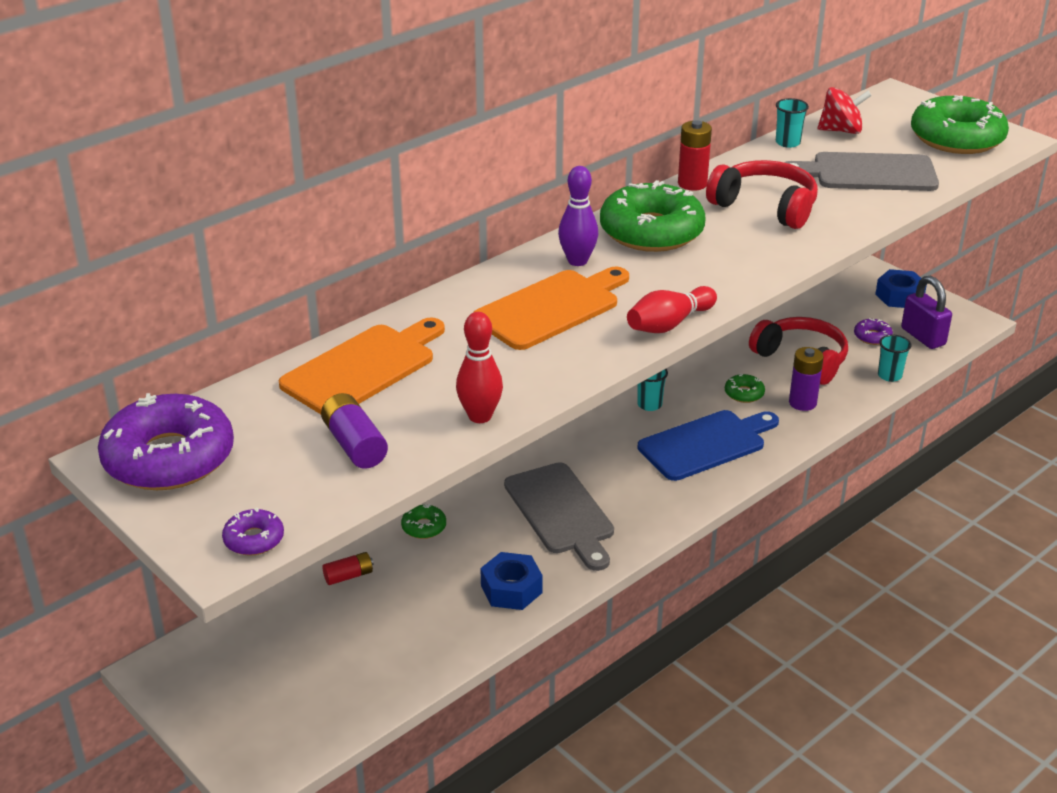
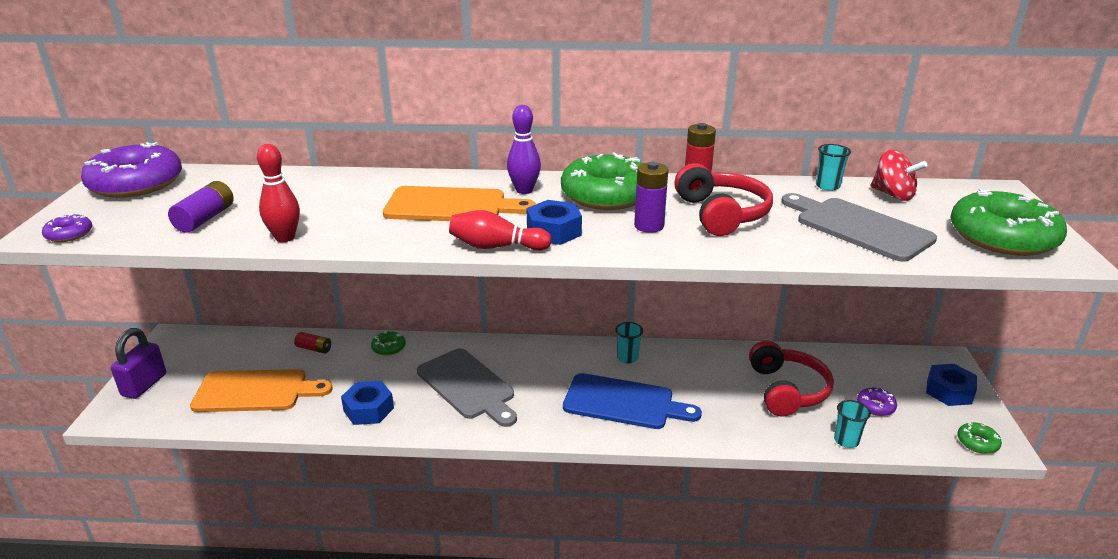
camera: 45 degrees right, 5 degrees down
orange cutting board [279,317,445,414] -> orange cutting board moved to [190,369,332,412]
grey cutting board [504,462,614,571] -> grey cutting board turned 60 degrees counterclockwise [417,348,517,427]
green donut [725,373,765,403] -> green donut moved to [957,422,1002,454]
purple battery [789,347,824,411] -> purple battery moved to [634,162,668,233]
purple padlock [901,276,952,349] -> purple padlock moved to [111,328,166,399]
none -> blue nut [526,200,582,245]

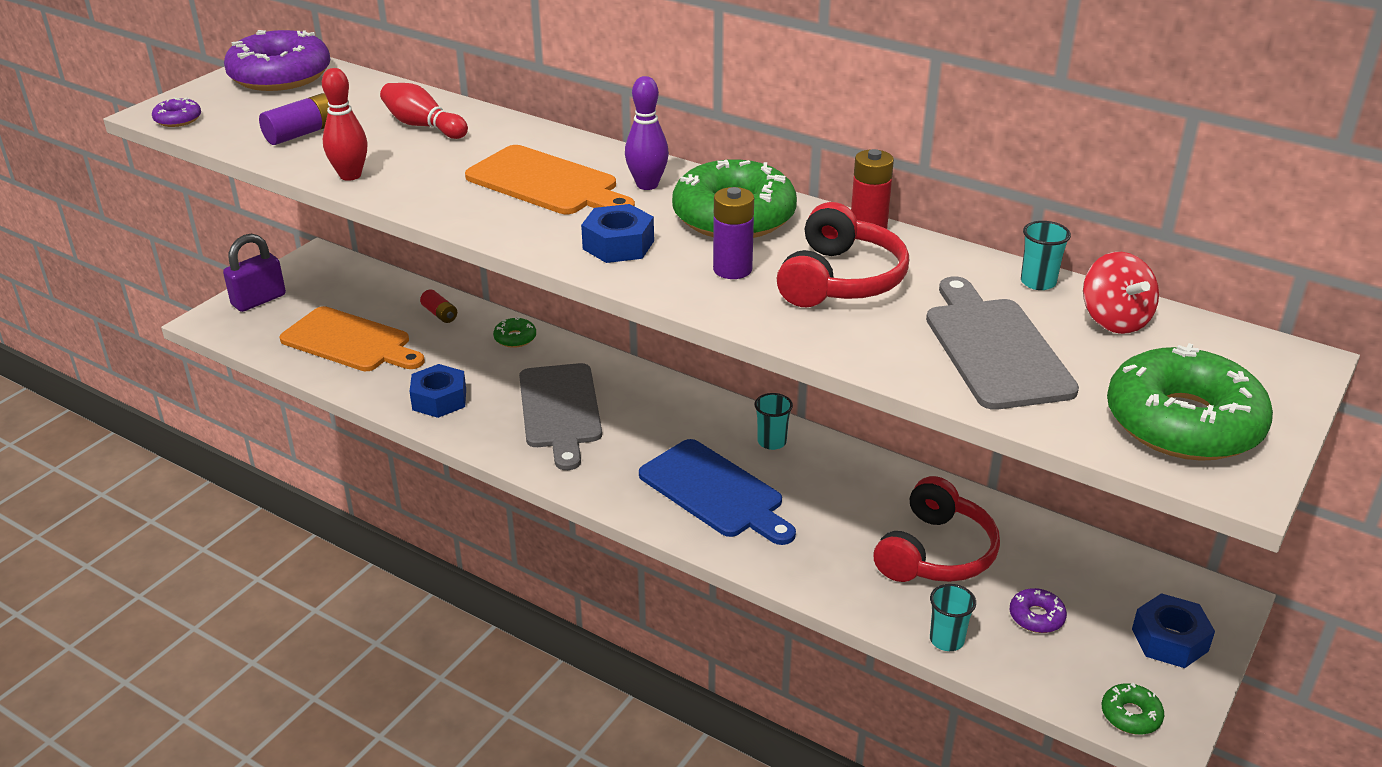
camera: 30 degrees right, 5 degrees up
red bowling pin [449,210,552,251] -> red bowling pin moved to [380,83,468,139]

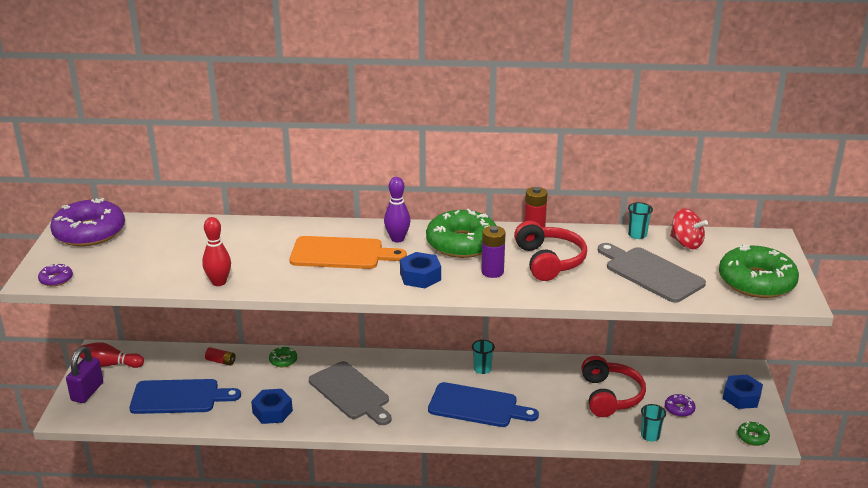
camera: 30 degrees left, 5 degrees down
purple battery [259,93,329,145] -> none
orange cutting board [280,306,425,371] -> blue cutting board [129,379,241,414]
red bowling pin [380,83,468,139] -> red bowling pin moved to [79,342,144,368]

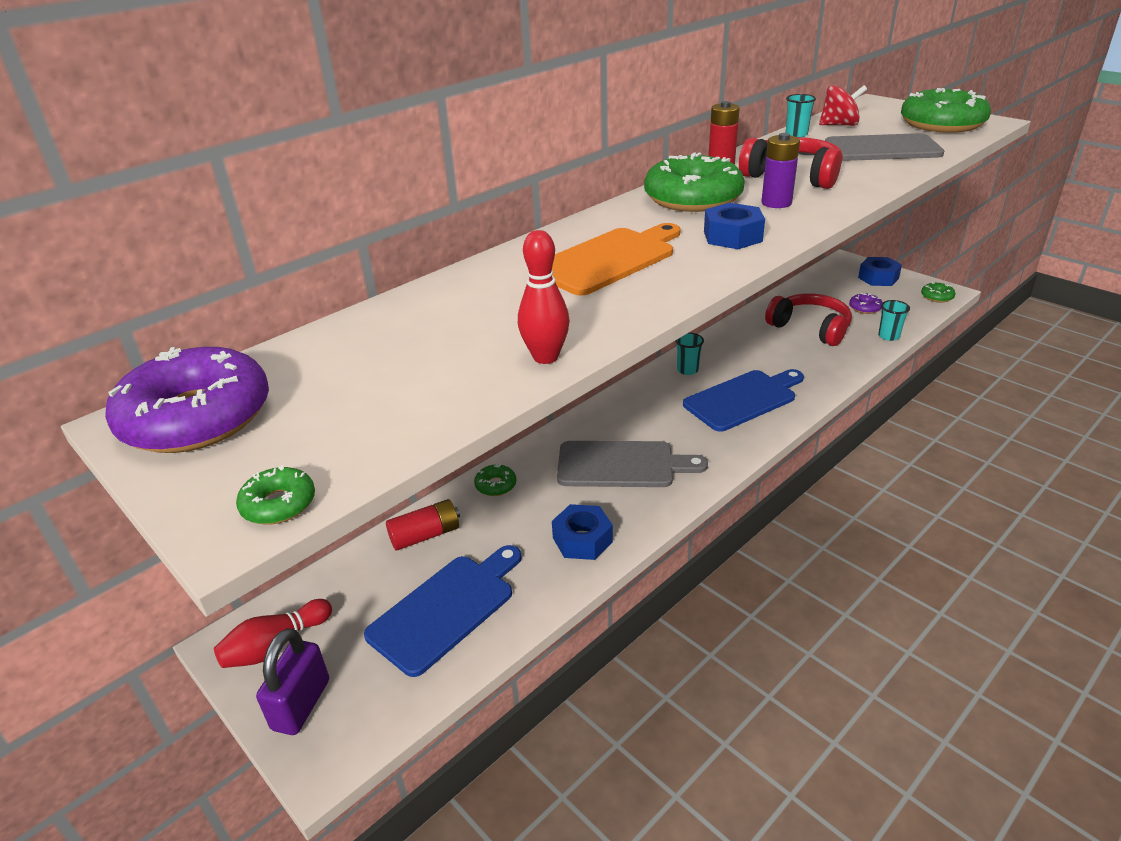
camera: 45 degrees left, 5 degrees up
purple donut [38,263,73,286] -> green donut [236,465,315,525]
purple padlock [66,346,103,403] -> purple padlock turned 45 degrees clockwise [256,628,329,735]
red battery [205,347,236,366] -> red battery [386,499,460,551], size x1.50
purple bowling pin [384,177,411,242] -> none

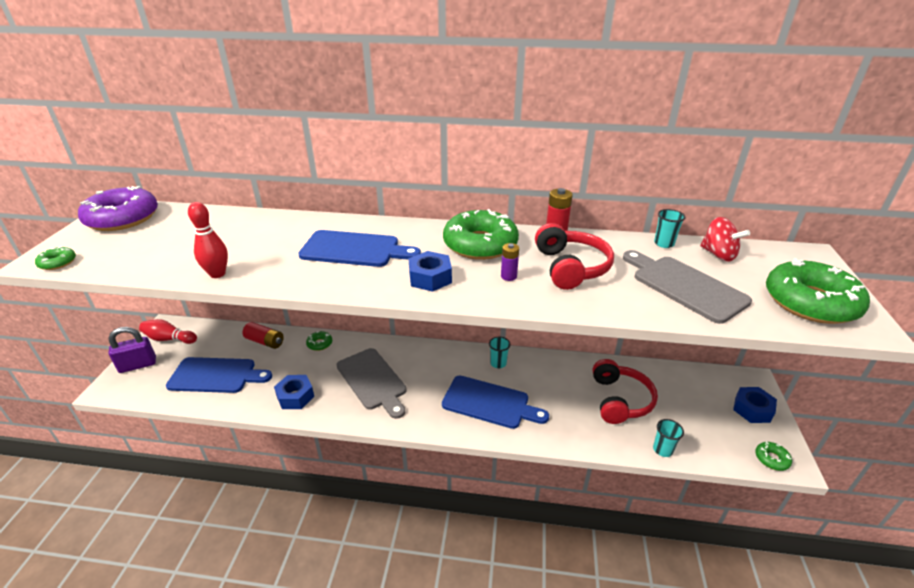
camera: 50 degrees right, 0 degrees up
orange cutting board [552,223,681,295] -> blue cutting board [298,230,421,267]
purple battery [762,133,800,208] -> purple battery [501,243,519,281], size x0.67
purple donut [849,293,883,314] -> none

